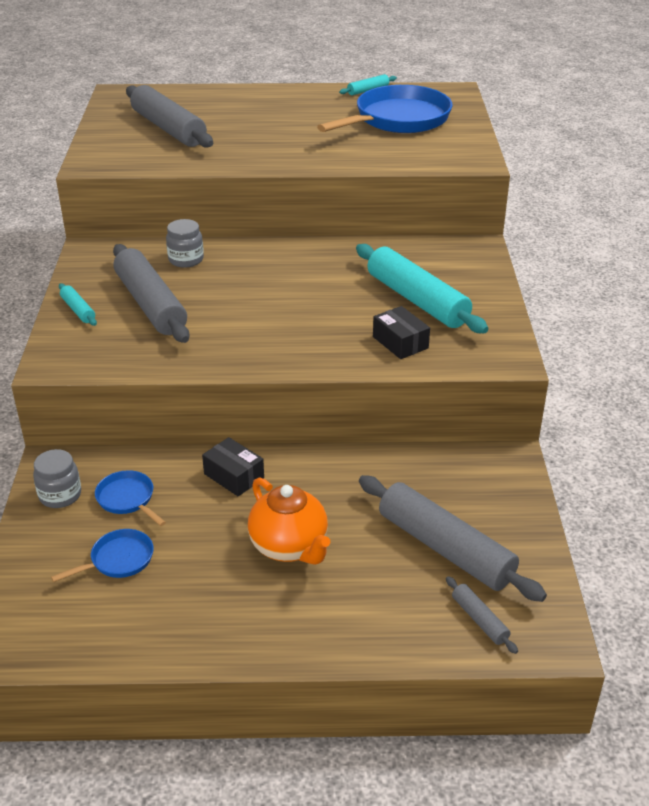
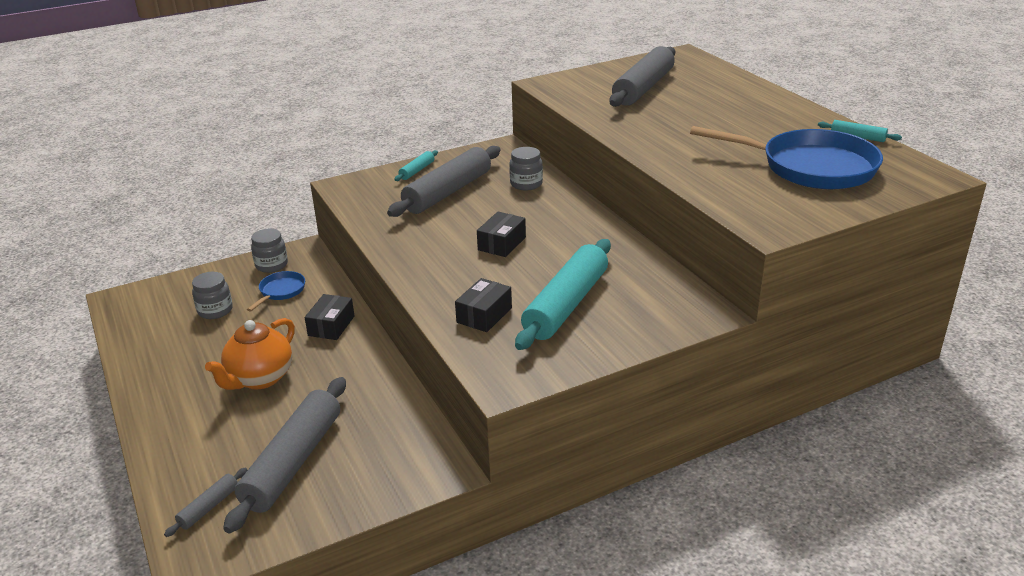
camera: 65 degrees right, 5 degrees down
blue pan [51,529,154,582] -> grey jar [192,272,233,319]
none -> black box [477,212,526,257]

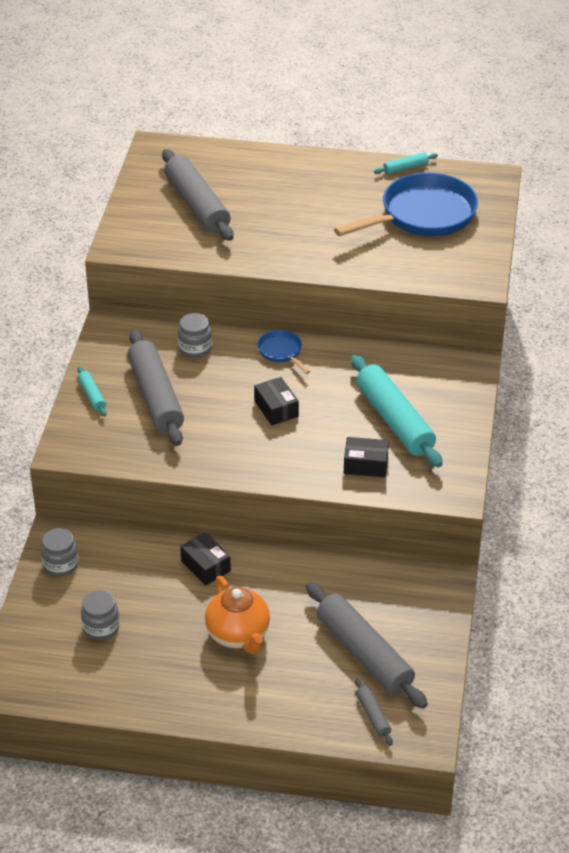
camera: 55 degrees left, 10 degrees up
blue pan [247,271,305,312] -> blue pan moved to [257,330,310,374]
black box [455,278,512,332] -> black box turned 60 degrees counterclockwise [344,437,389,477]

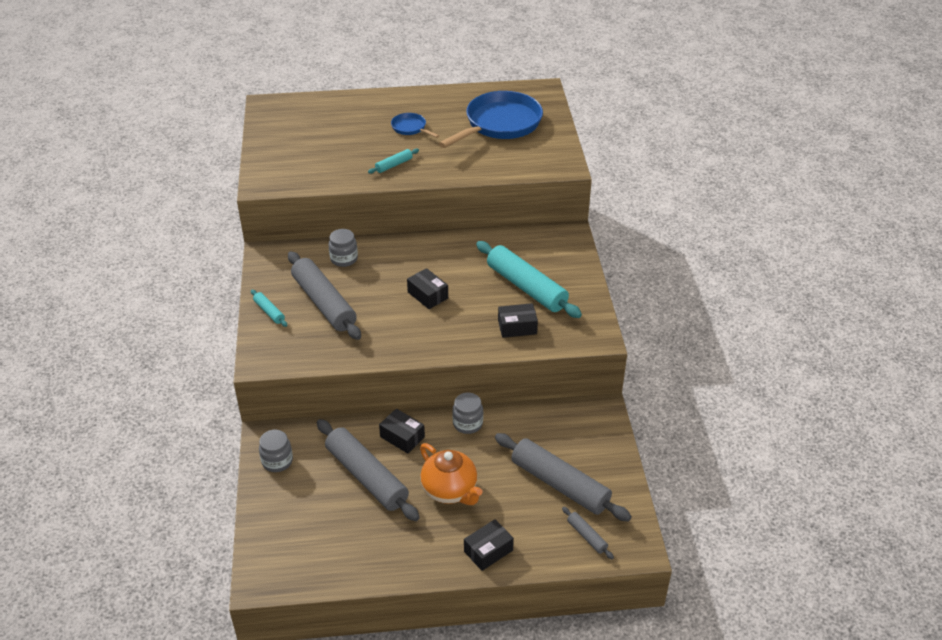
camera: 15 degrees left, 0 degrees up
grey jar [81,590,119,641] -> grey jar moved to [452,392,483,434]
grey rolling pin [162,149,234,241] -> grey rolling pin moved to [317,419,420,521]
blue pan [257,330,310,374] -> blue pan moved to [391,113,439,138]
turquoise rolling pin [374,152,438,175] -> turquoise rolling pin moved to [368,149,419,174]
none -> black box [464,519,514,571]

